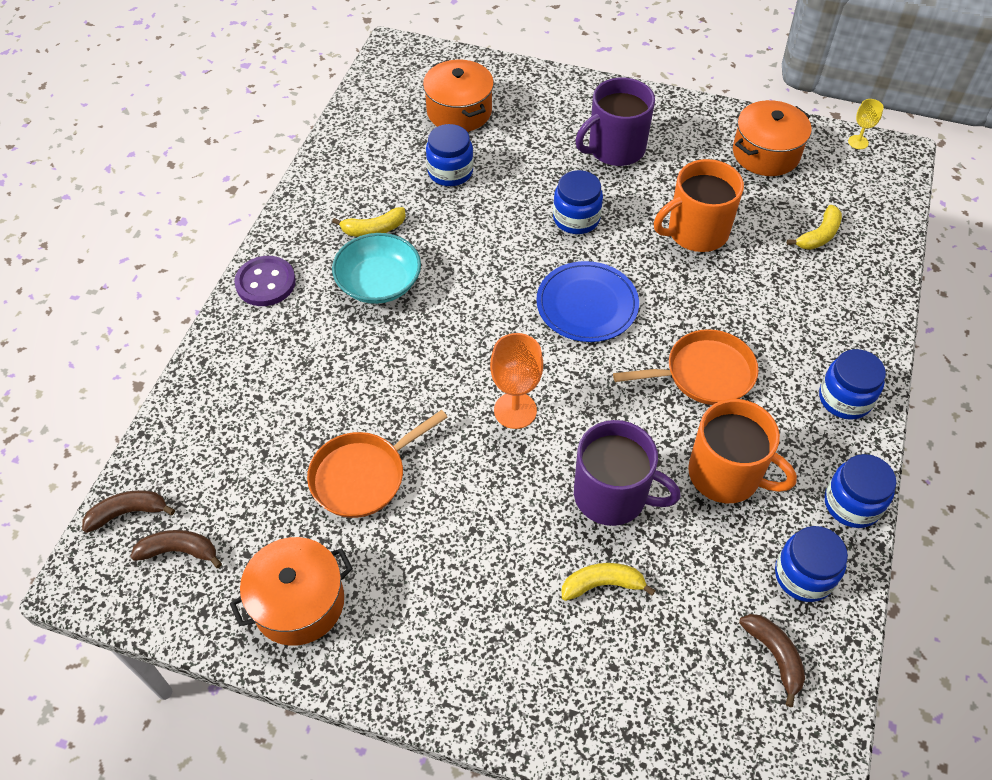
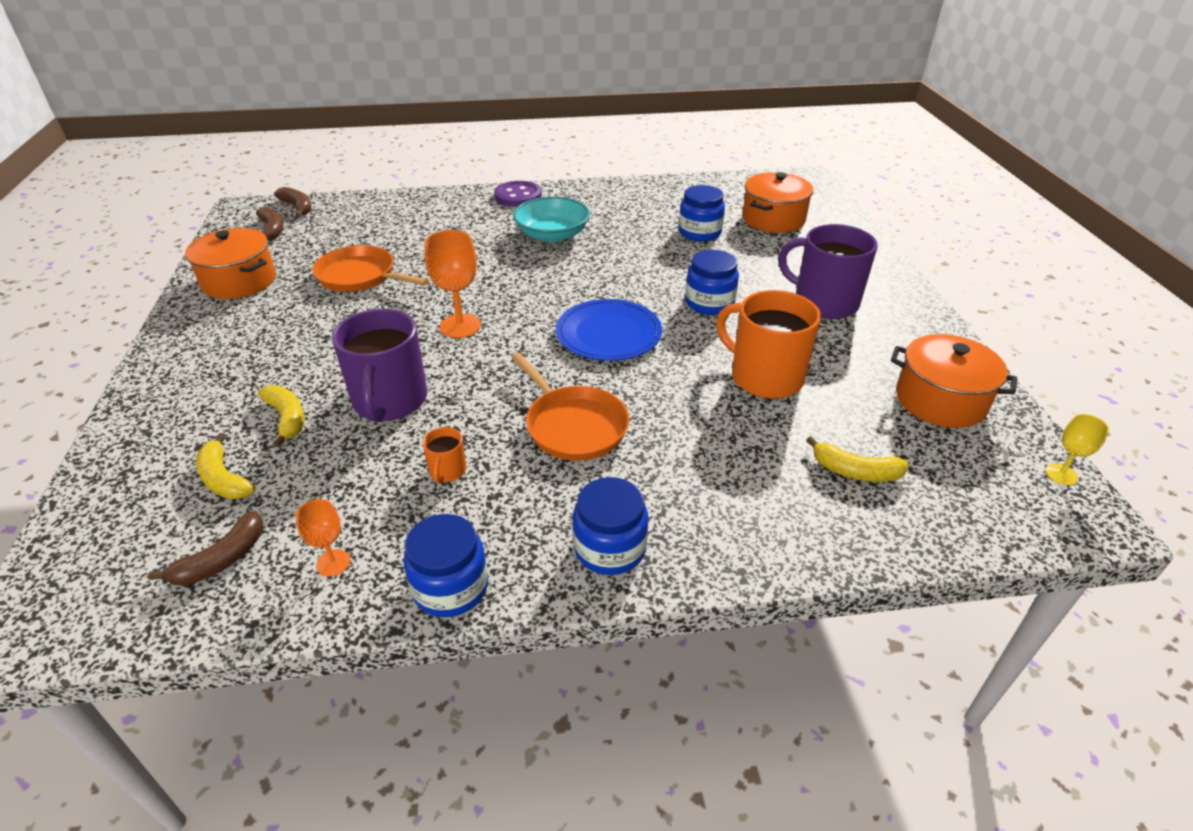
camera: 65 degrees right, 15 degrees down
yellow banana [332,207,406,237] -> yellow banana moved to [196,433,255,500]
orange mug [688,399,797,503] -> orange mug [423,427,466,484], size x0.45
blue jar [775,526,848,602] -> orange goblet [295,499,350,577]

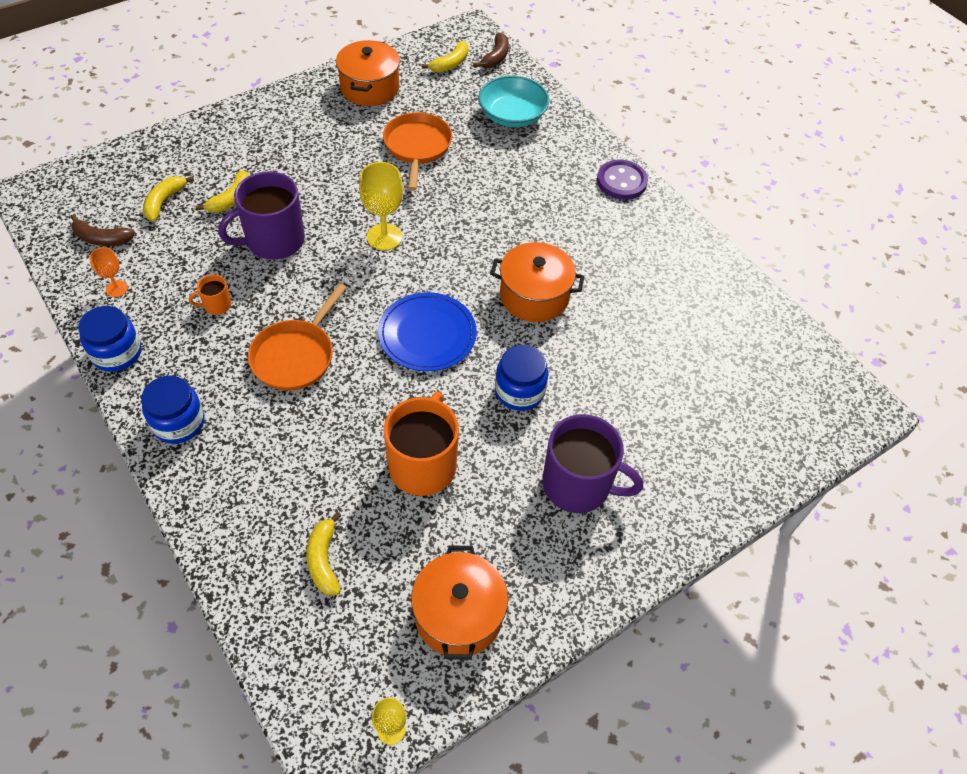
camera: 60 degrees right, 15 degrees up
brown banana [256,207,284,241] -> yellow banana [422,41,468,73]
orange goblet [425,230,481,338] -> yellow goblet [359,162,403,250]
turquoise bowl [513,197,590,242] -> turquoise bowl moved to [478,76,549,127]
blue jar [679,185,725,242] -> none
orange pot [743,172,814,233] -> orange pot moved to [490,242,585,322]
purple mug [778,224,878,319] -> purple mug turned 105 degrees clockwise [543,414,643,513]

